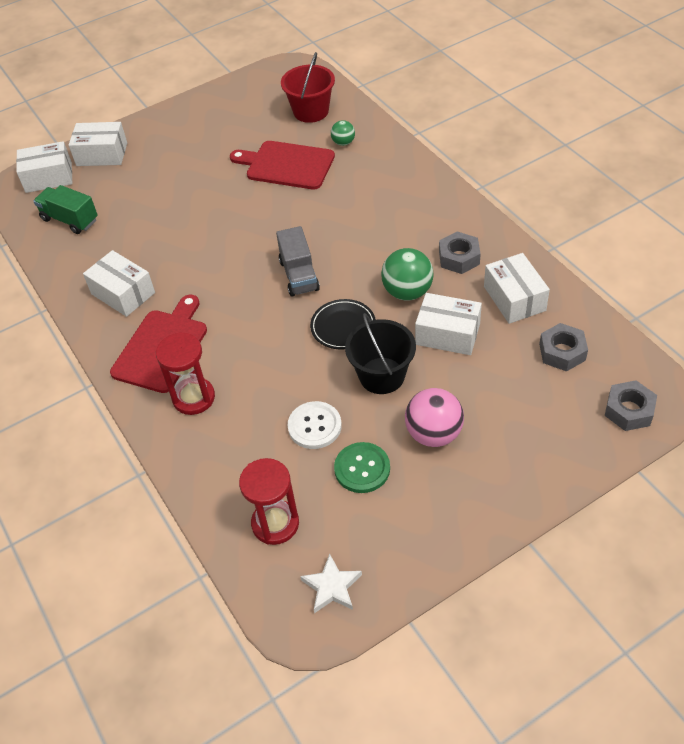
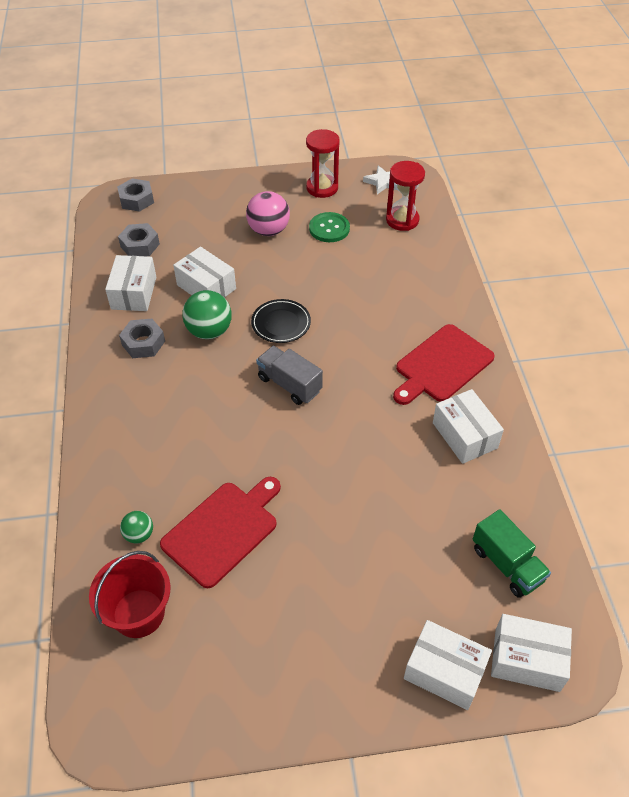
camera: 160 degrees left, 0 degrees up
red hourglass [156,332,215,415] -> red hourglass moved to [306,129,340,198]
red cutting board [230,141,335,190] -> red cutting board turned 90 degrees counterclockwise [160,477,281,588]
grey truck [276,226,320,297] -> grey truck turned 60 degrees counterclockwise [256,346,323,405]
white button [288,401,342,449] -> none
black bucket [345,313,416,394] -> none

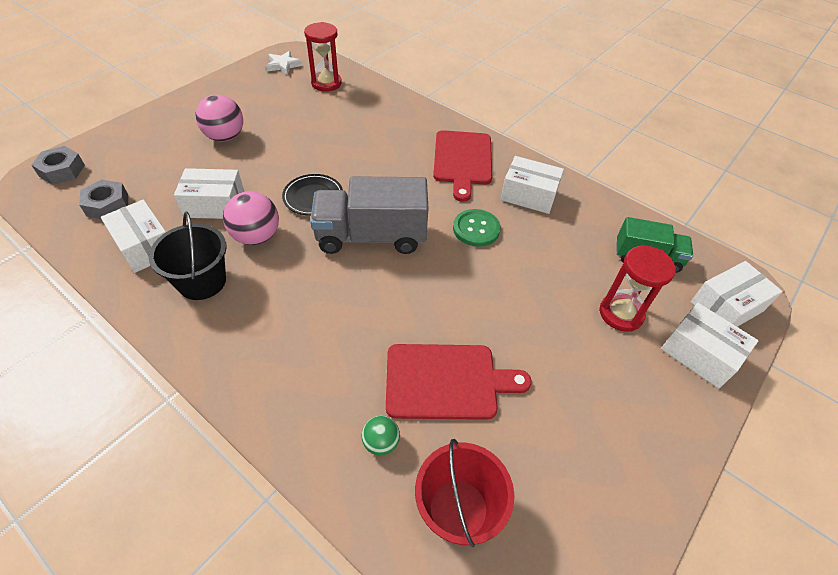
camera: 45 degrees left, 0 degrees up
grey nut [119,319,165,358] -> black bucket [149,212,227,300]
red cutting board [160,477,281,588] -> red cutting board turned 90 degrees clockwise [386,344,532,420]
green ball [182,290,232,339] -> pink ball [223,191,279,245]
grey truck [256,346,323,405] -> grey truck [310,176,429,254], size x1.64
red hourglass [306,129,340,198] -> red hourglass moved to [599,245,676,332]
green button [309,212,350,242] -> green button moved to [453,209,501,247]
white box [404,620,492,710] -> white box turned 60 degrees clockwise [661,303,758,388]

